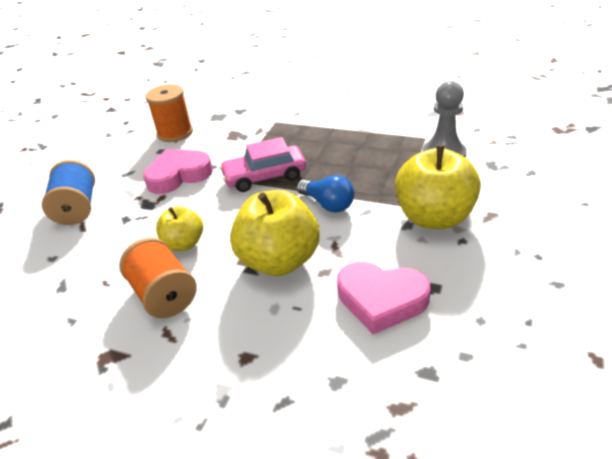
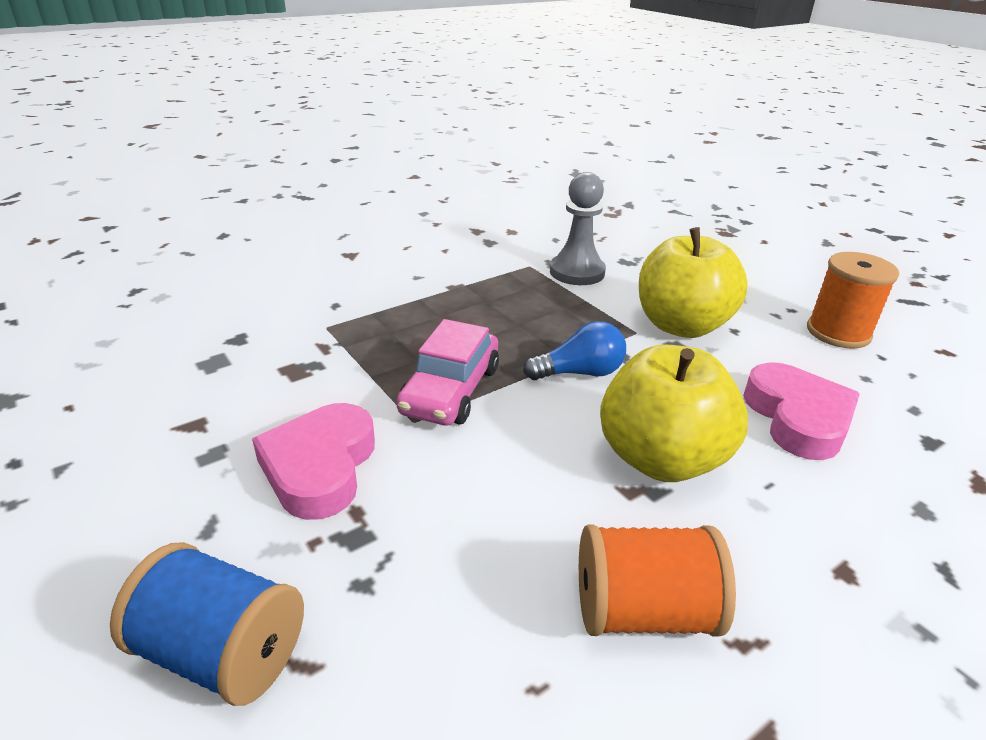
camera: 60 degrees left, 5 degrees down
orange spool [146,84,193,142] -> orange spool moved to [807,252,899,349]
yellow apple [156,206,203,251] -> none
pink heart [337,262,431,334] -> pink heart turned 60 degrees counterclockwise [743,362,860,460]

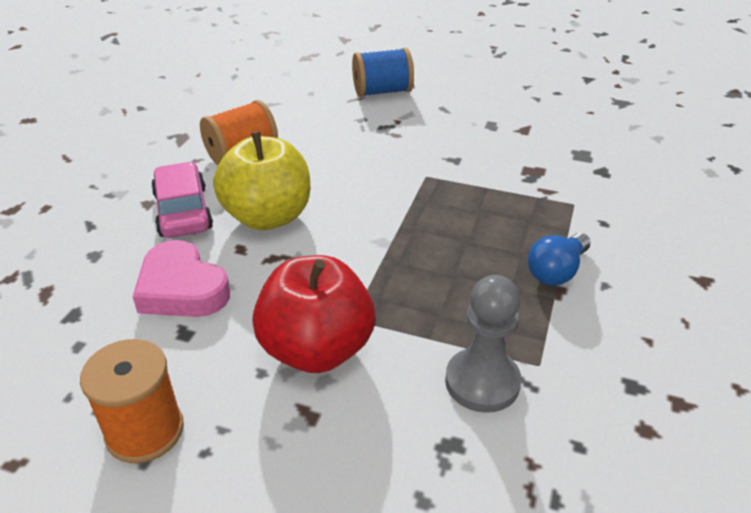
camera: 145 degrees right, 5 degrees up
pink heart [252,403,375,520] -> none
pink car [396,319,499,425] -> pink car moved to [151,162,213,238]
blue light bulb [523,321,626,380] -> blue light bulb moved to [528,233,590,285]
yellow apple [639,227,748,338] -> red apple [252,255,375,373]

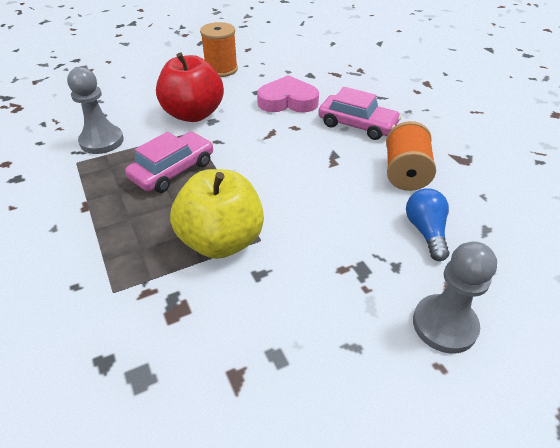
camera: 135 degrees right, 5 degrees up
yellow apple [213,131,310,230] -> yellow apple moved to [170,169,264,259]
blue spool [352,47,414,97] -> grey pawn [413,241,497,354]
blue light bulb [528,233,590,285] -> blue light bulb moved to [406,188,450,261]
none -> pink car [125,132,213,193]

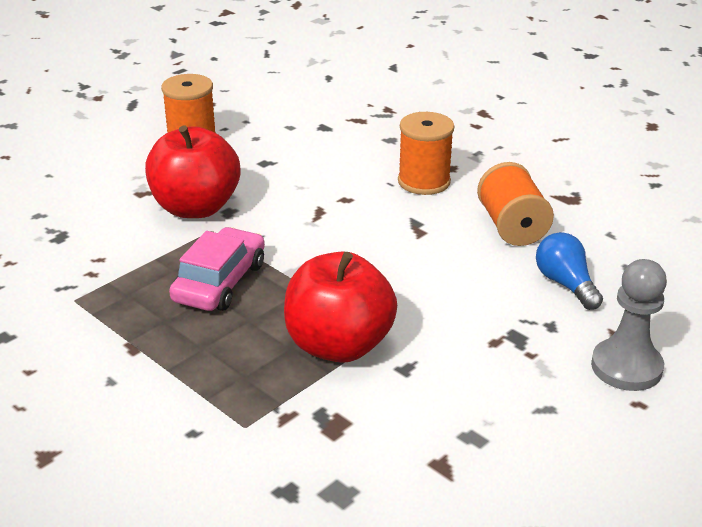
camera: 20 degrees left, 10 degrees down
grey pawn [67,67,124,154] -> none
yellow apple [170,169,264,259] -> red apple [284,251,397,363]
pink heart [257,75,319,113] -> none
pink car [318,87,401,140] -> orange spool [398,112,454,195]

